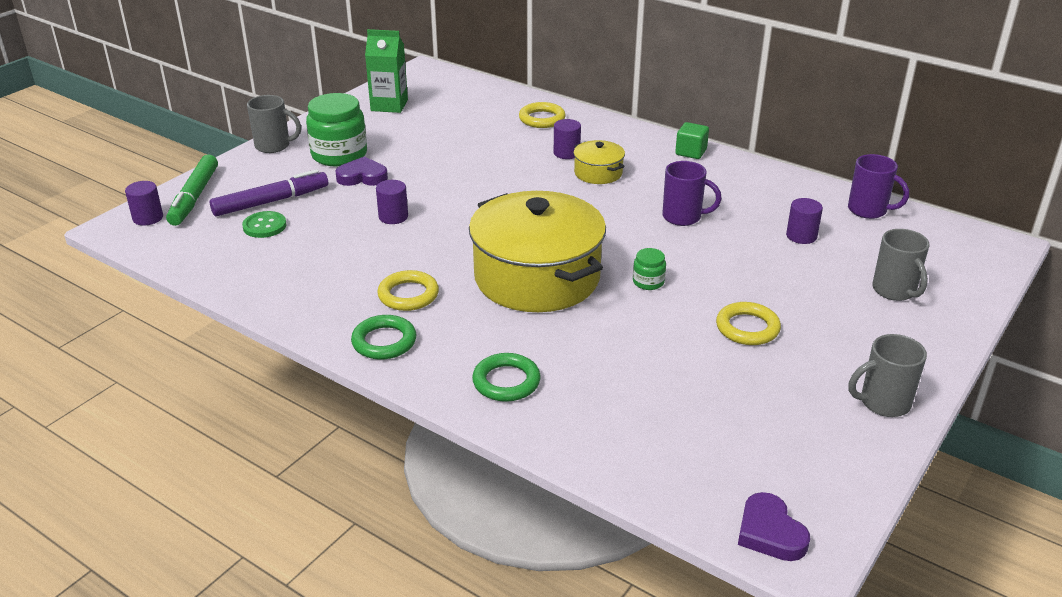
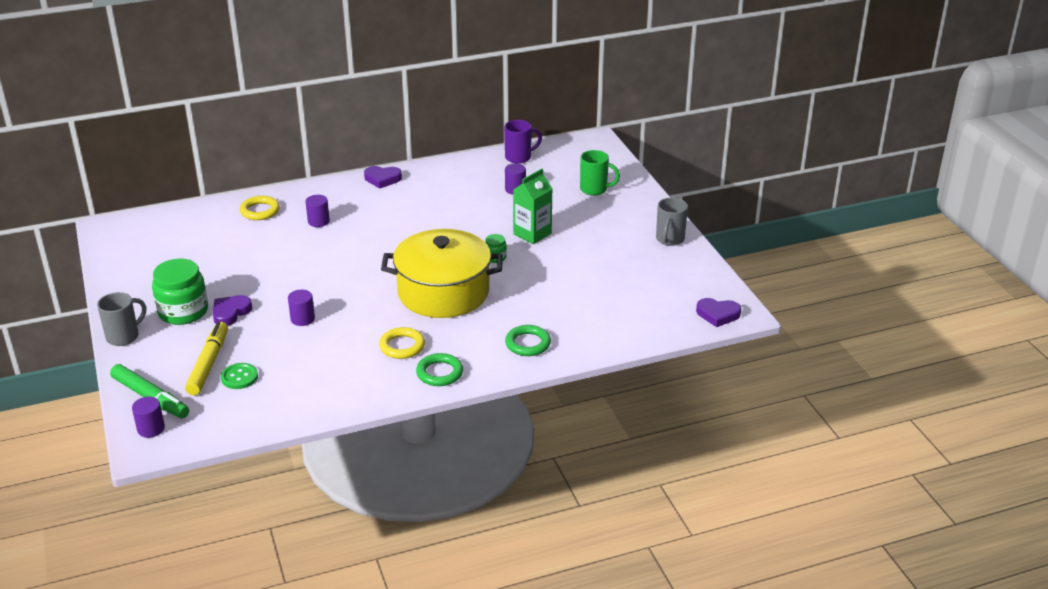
camera: 55 degrees left, 0 degrees up
purple marker [210,169,328,216] -> yellow marker [185,322,228,395]
green carton [365,29,408,113] -> green carton moved to [513,168,552,244]
yellow pot [573,140,625,184] -> none
purple mug [662,161,722,226] -> none
green cube [675,122,709,159] -> purple heart [364,166,402,189]
yellow ring [716,302,781,345] -> none
grey mug [872,229,930,301] -> green mug [580,150,620,196]

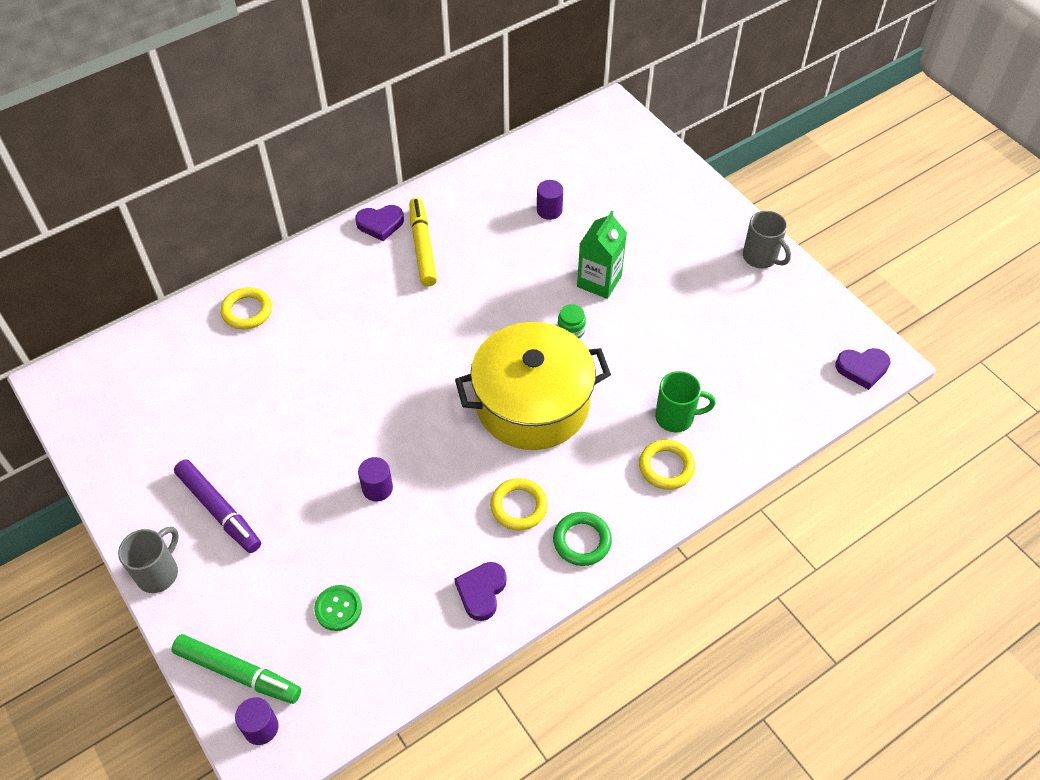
camera: 15 degrees left, 20 degrees up
green jar [152,259,208,325] -> purple marker [174,459,261,553]
yellow marker [185,322,228,395] -> yellow marker moved to [409,198,437,286]
purple heart [213,295,252,326] -> purple heart moved to [455,562,507,621]
purple cylinder [305,195,330,227] -> none
purple mug [504,120,542,164] -> none
green ring [505,325,551,356] -> yellow ring [639,440,695,490]
green mug [580,150,620,196] -> green mug moved to [655,371,716,432]
grey mug [656,198,688,246] -> grey mug turned 45 degrees counterclockwise [743,211,791,268]

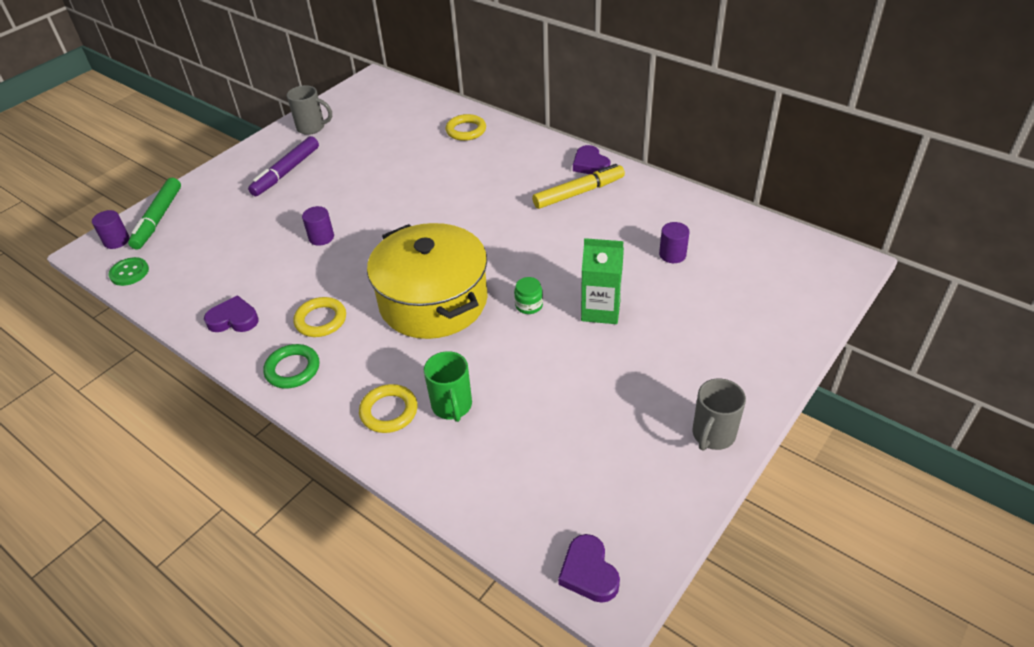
camera: 75 degrees right, 10 degrees down
grey mug [118,527,179,593] -> grey mug moved to [287,85,332,135]
green button [314,585,362,631] -> green button moved to [108,257,149,286]

